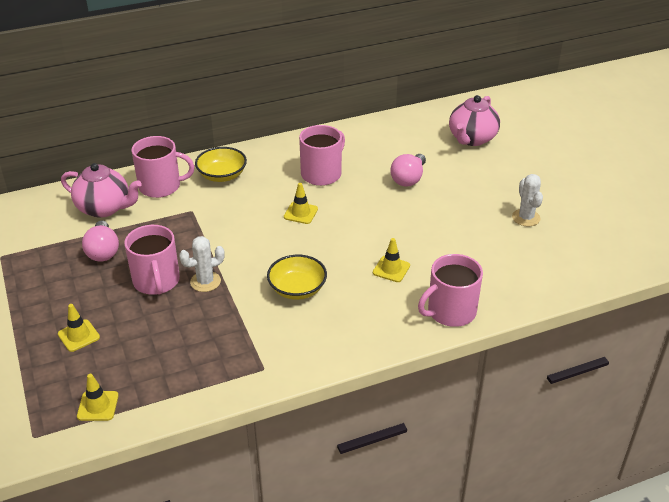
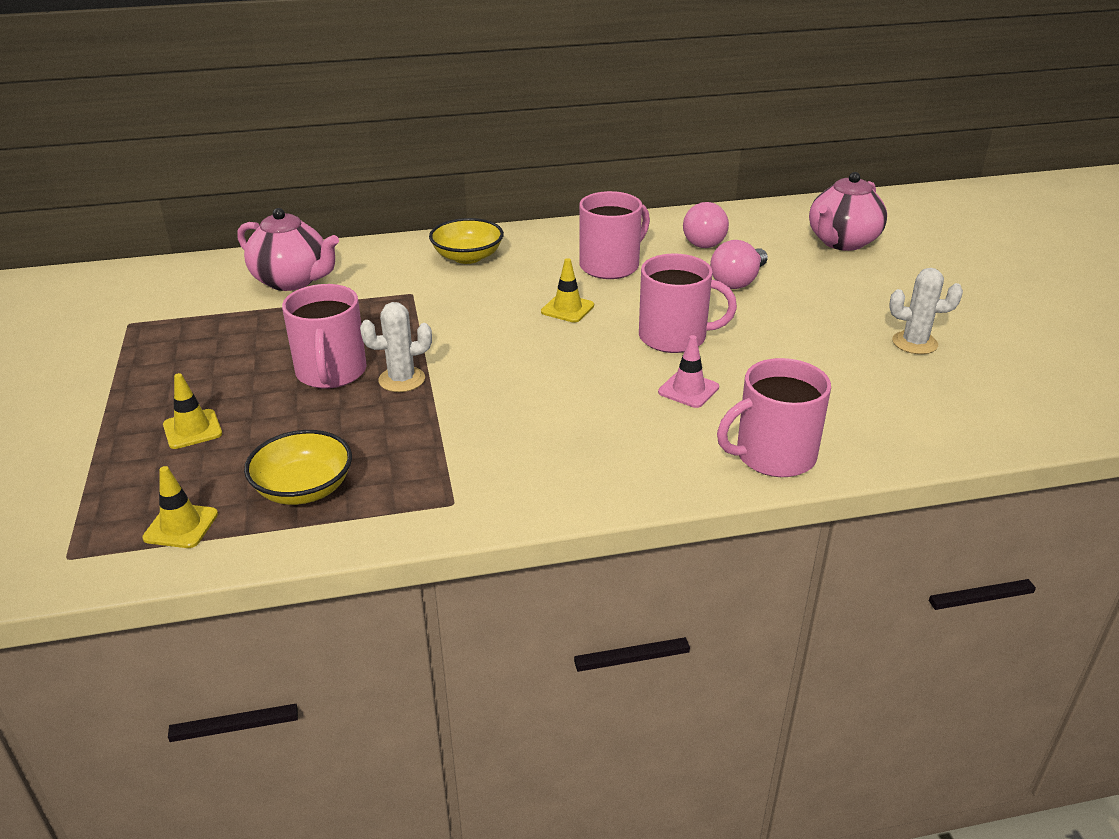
camera: 10 degrees right, 5 degrees down
pink light bulb [82,221,119,262] -> pink light bulb moved to [683,202,729,248]
pink mug [132,136,194,198] -> pink mug moved to [639,254,737,353]
yellow bowl [267,255,327,300] -> yellow bowl moved to [244,430,352,505]
yellow traffic cone [373,238,410,282] -> pink traffic cone [658,335,719,408]
white cactus [512,174,543,227] -> white cactus turned 75 degrees counterclockwise [889,268,963,354]

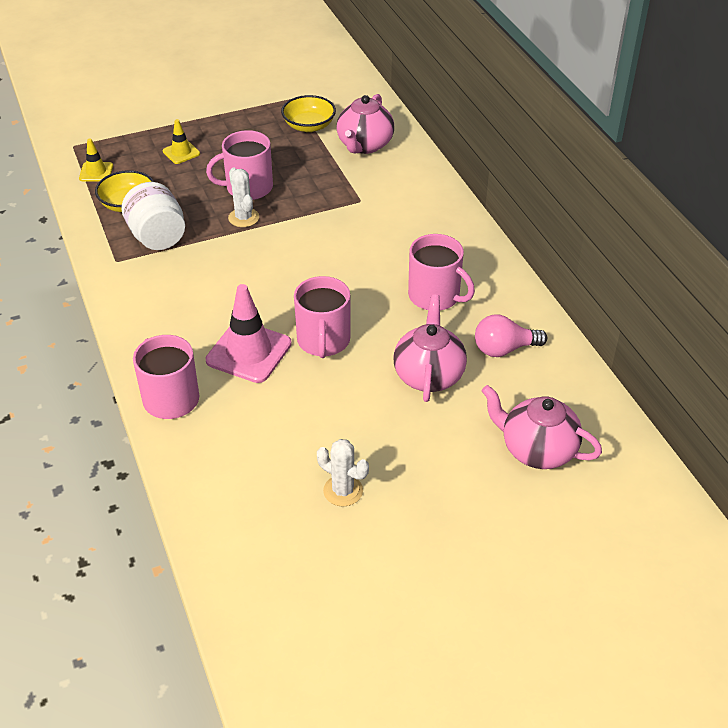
camera: 80 degrees right, 10 degrees up
yellow bowl [429,218,504,264] -> yellow bowl moved to [281,95,336,132]
yellow traffic cone [541,258,594,323] -> none
pink traffic cone [658,335,719,408] -> pink traffic cone [206,284,292,383], size x1.88
pink light bulb [710,240,768,289] -> pink teapot [393,295,467,402]
white cactus [889,268,963,354] -> white cactus turned 60 degrees counterclockwise [317,439,369,507]
none -> white jar [122,182,185,250]

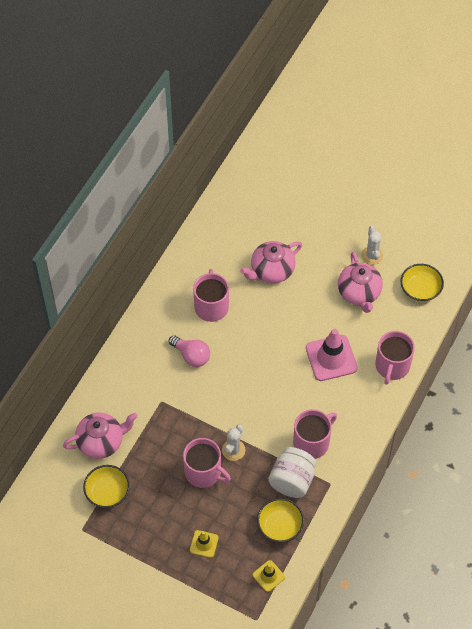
camera: 130 degrees left, 15 degrees up
pink mug [294,276,350,358] -> pink mug moved to [293,409,337,459]
pink light bulb [475,315,547,357] -> pink light bulb moved to [169,335,210,367]
pink teapot [482,385,602,469] -> pink teapot moved to [338,252,383,313]
none -> yellow bowl [401,264,444,302]

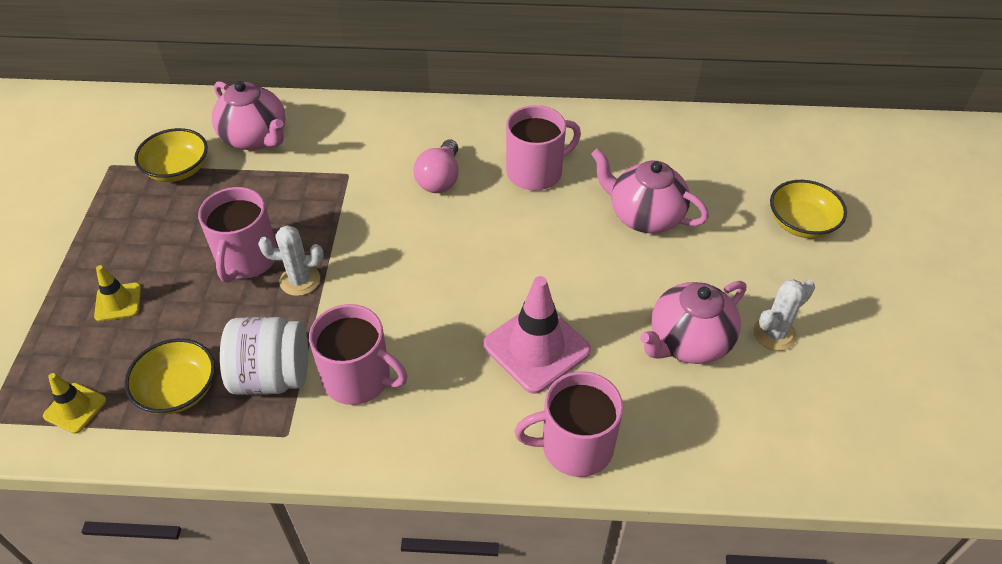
camera: 65 degrees right, 10 degrees down
yellow bowl [401,264,444,302] -> yellow bowl moved to [770,180,847,238]

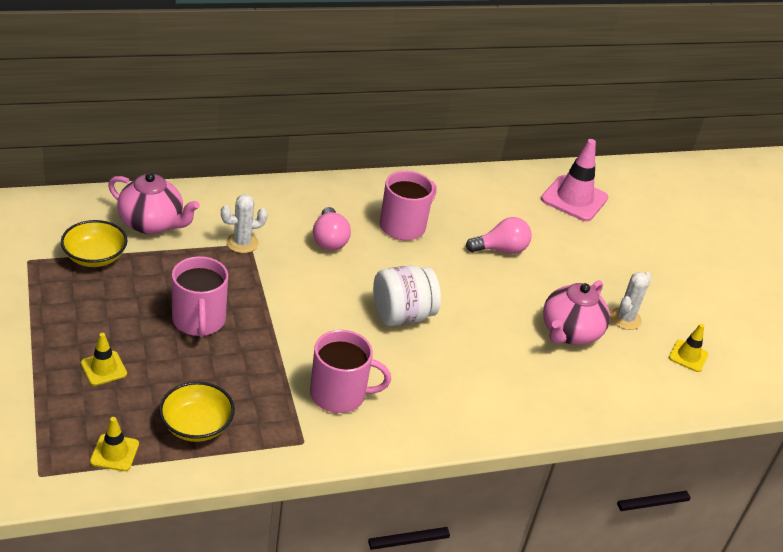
camera: 25 degrees left, 10 degrees down
white jar [220,317,308,395] -> white jar moved to [373,265,441,326]
white cactus [258,225,324,296] -> white cactus moved to [221,194,268,253]
pink traffic cone [483,276,591,394] -> pink traffic cone moved to [541,139,608,221]
pink mug [514,371,623,477] -> none
pink teapot [591,148,709,233] -> pink light bulb [466,217,532,254]
yellow bowl [770,180,847,238] -> none
none -> yellow traffic cone [669,324,708,372]

